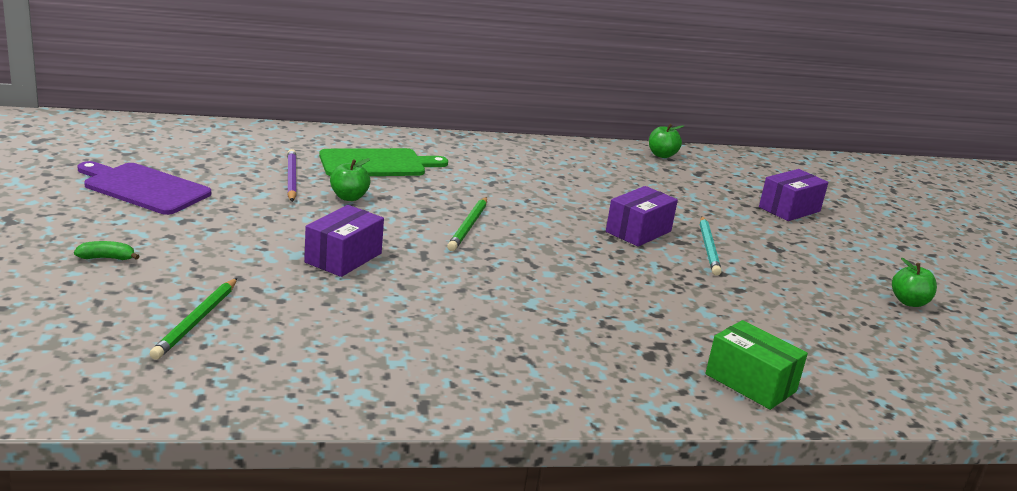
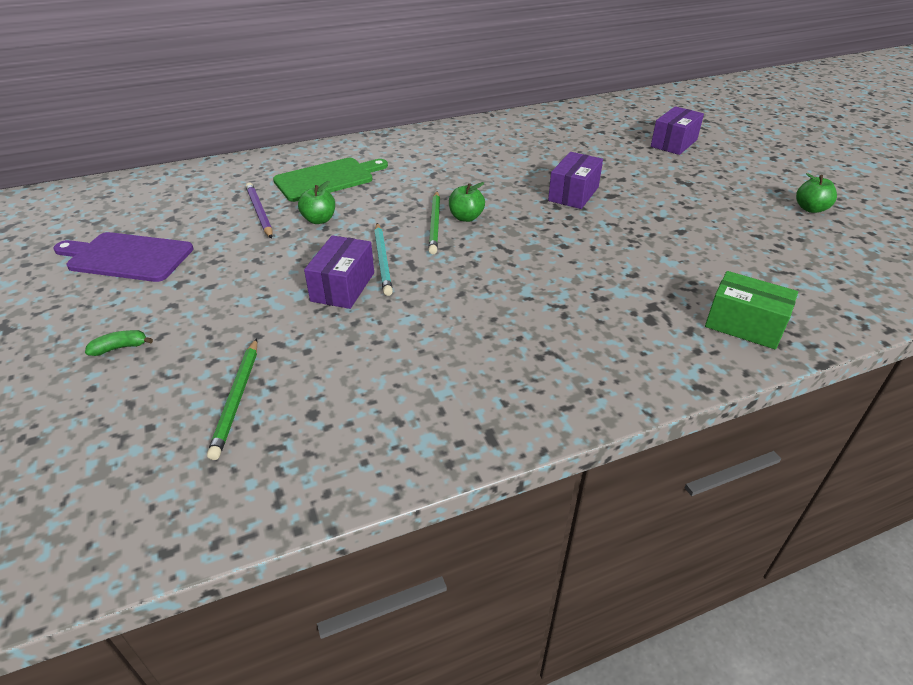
camera: 10 degrees left, 15 degrees up
green apple [649,124,684,158] -> green apple moved to [449,182,485,222]
turquoise pencil [700,216,722,276] -> turquoise pencil moved to [374,223,393,296]

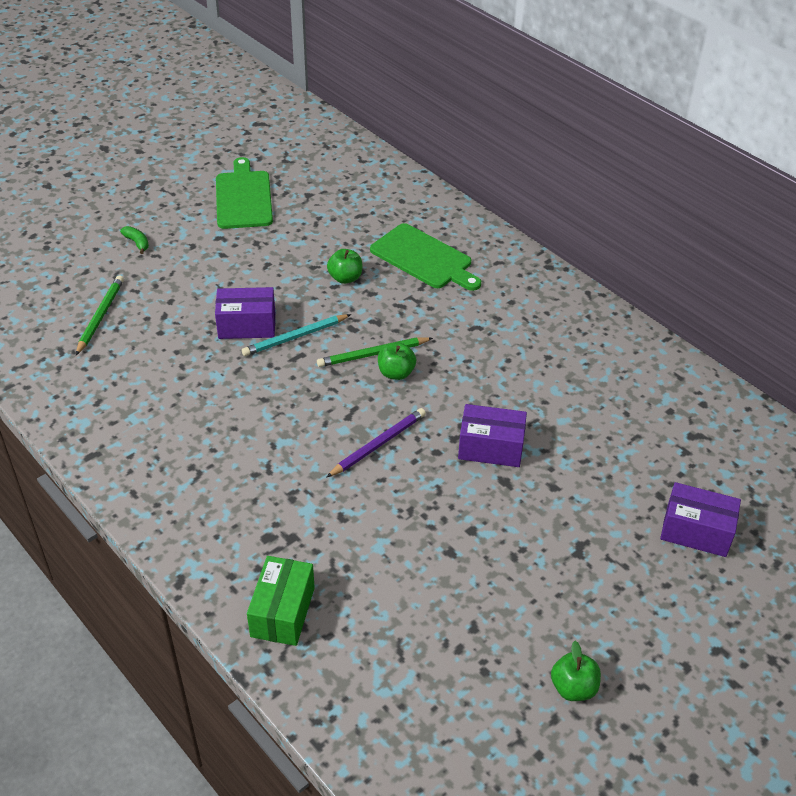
camera: 70 degrees right, 5 degrees up
purple cutting board [53,232,194,282] -> green cutting board [216,157,273,229]
green pencil [207,338,257,460] -> green pencil turned 120 degrees clockwise [76,275,124,355]
purple pencil [246,183,272,239] -> purple pencil moved to [326,408,426,478]

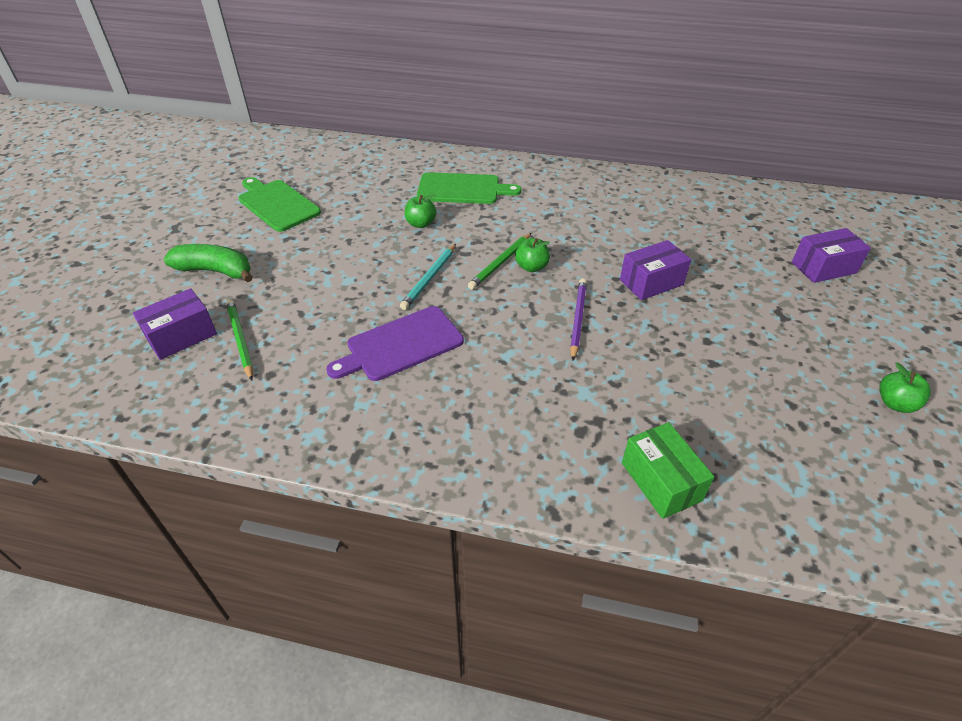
camera: 35 degrees left, 0 degrees up
green banana [120,226,149,254] -> green banana [164,244,253,282], size x2.15
purple box [215,287,275,339] -> purple box moved to [133,288,217,360]
none -> purple cutting board [326,306,464,381]

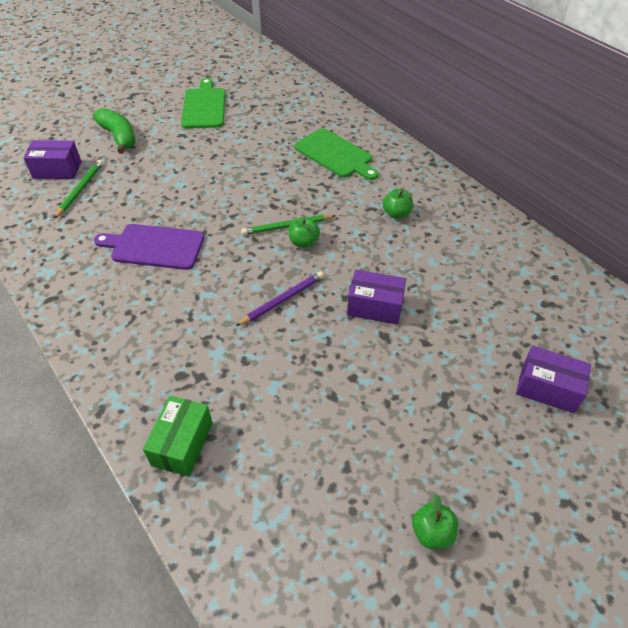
camera: 40 degrees right, 5 degrees up
turquoise pencil [400,244,456,310] -> none
green apple [404,194,437,228] -> green apple moved to [383,189,413,219]

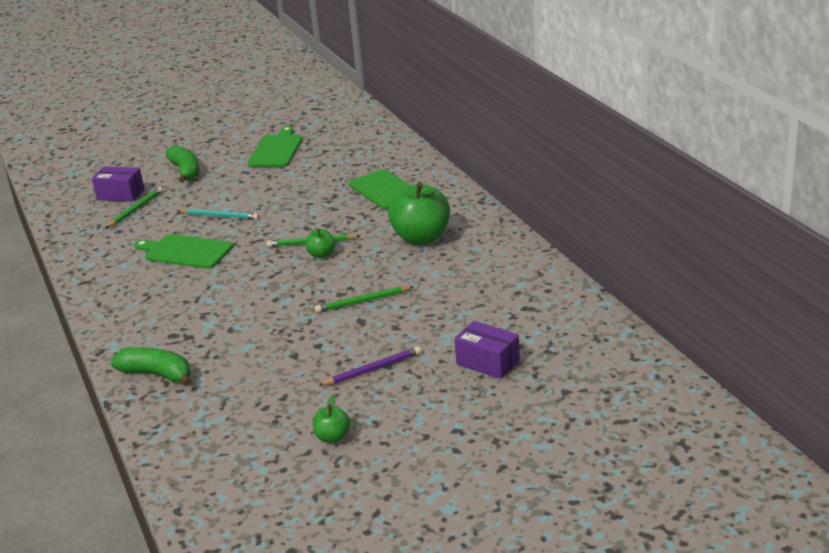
camera: 15 degrees right, 20 degrees down
purple cutting board [94,224,205,270] -> green cutting board [134,234,233,269]
green box [143,396,213,476] -> green banana [111,347,191,386]
purple pencil [236,271,324,326] -> purple pencil moved to [318,346,421,386]
purple box [347,270,406,324] -> green pencil [315,286,414,313]
green apple [383,189,413,219] -> green apple [388,182,450,245], size x2.08
none -> turquoise pencil [177,208,259,220]

